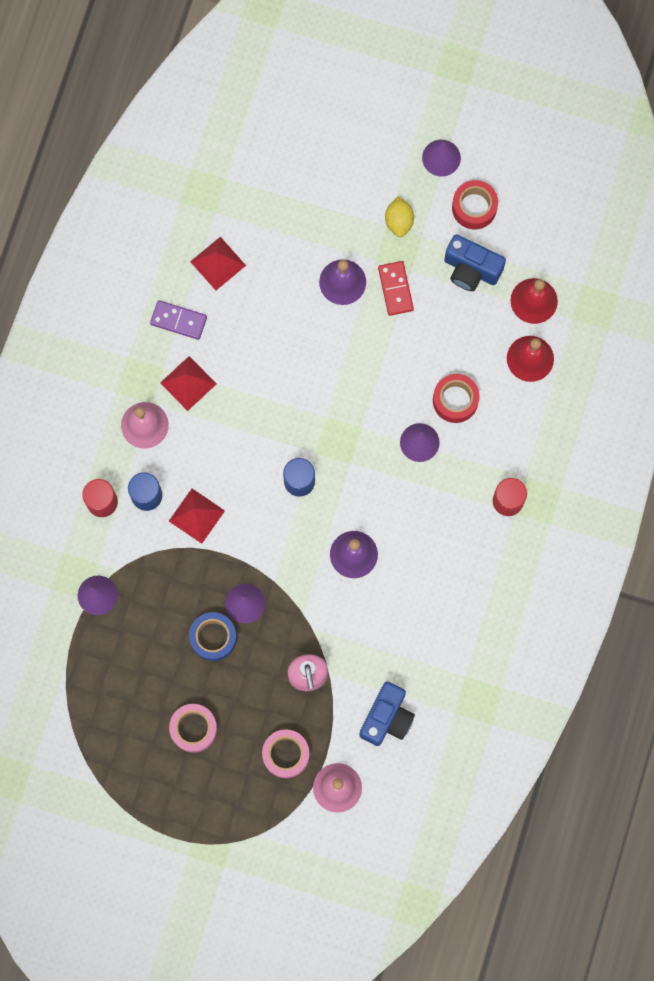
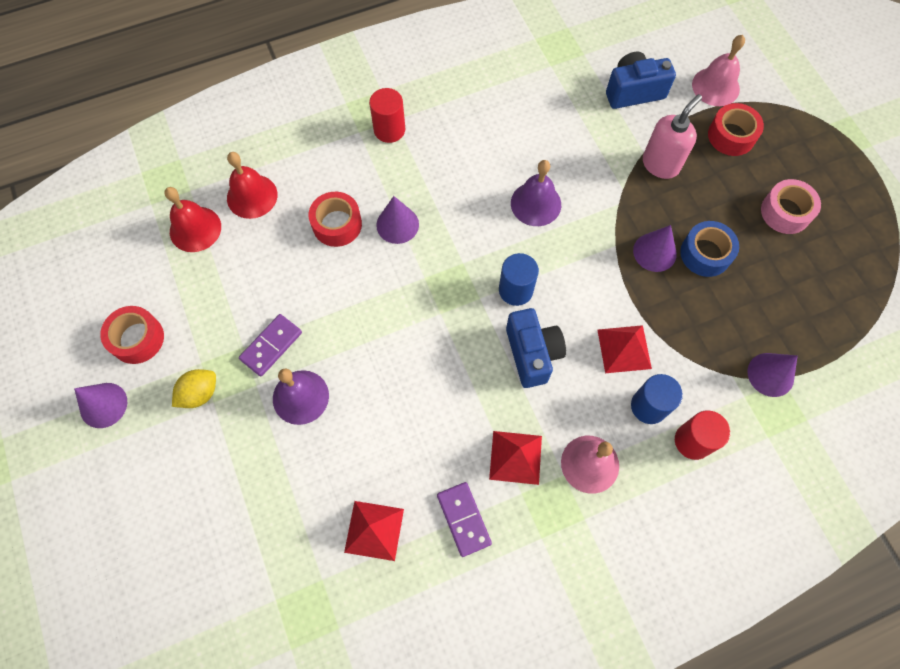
camera: 130 degrees left, 10 degrees down
pink tape [262,729,310,778] -> red tape [708,103,764,156]
red domino [378,261,414,316] -> purple domino [239,314,302,377]
blue camera [444,235,506,291] -> blue camera moved to [506,308,566,388]

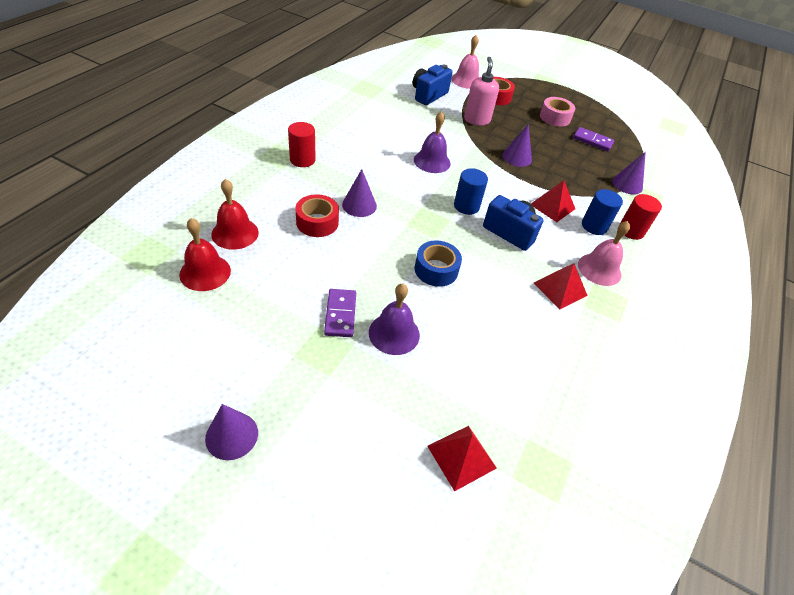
camera: 45 degrees left, 20 degrees down
red tape [100,306,164,364] -> none
yellow lemon [172,369,216,408] -> none
red pyramid [344,501,404,561] -> red pyramid moved to [427,426,497,492]
purple domino [437,482,492,557] -> purple domino moved to [573,127,614,151]
blue tape [680,221,739,277] -> blue tape moved to [415,240,462,287]

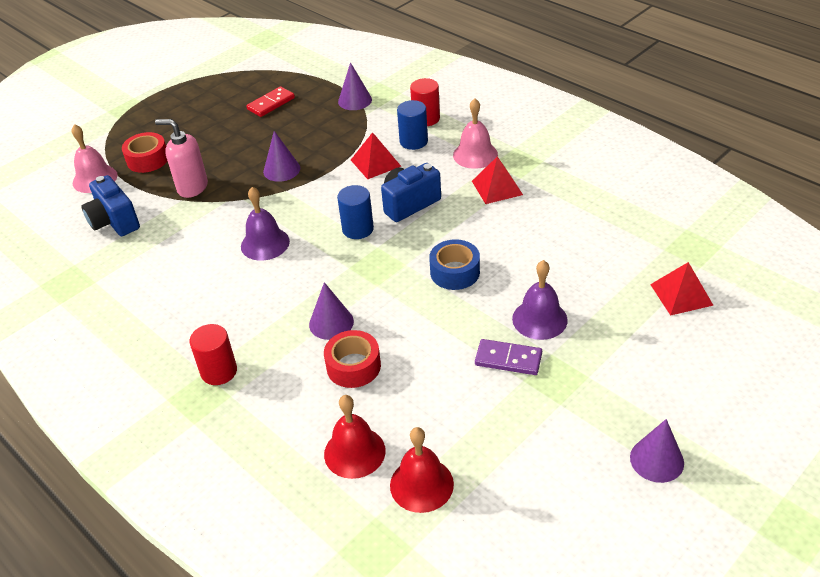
camera: 65 degrees left, 5 degrees down
pink tape [540,97,575,127] -> none
purple domino [573,127,614,151] -> red domino [246,86,295,117]

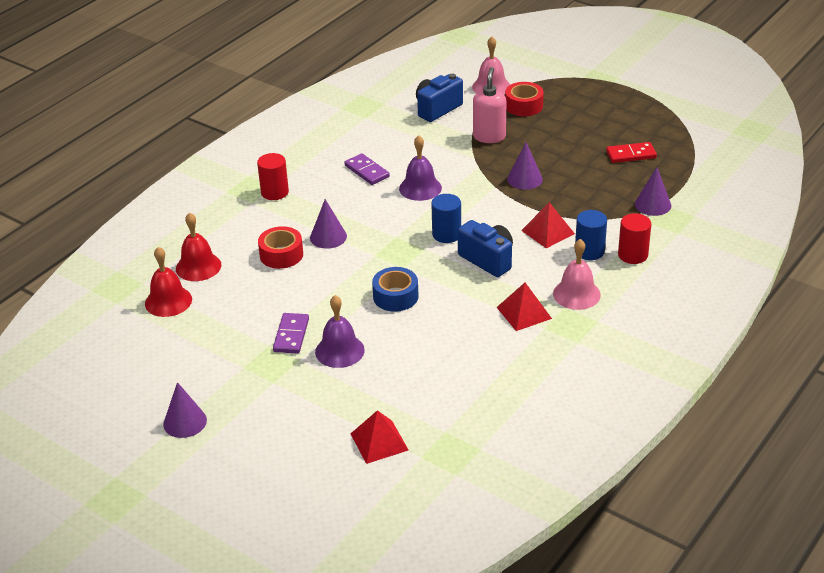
camera: 80 degrees right, 5 degrees down
red domino [246,86,295,117] -> red domino turned 45 degrees counterclockwise [606,142,657,163]
none -> purple domino [344,153,390,185]

